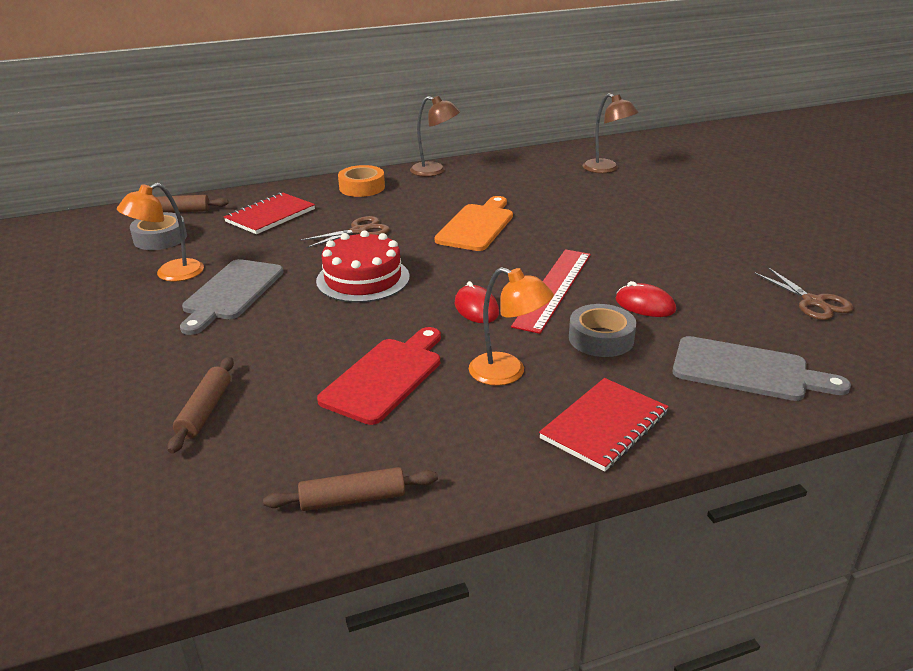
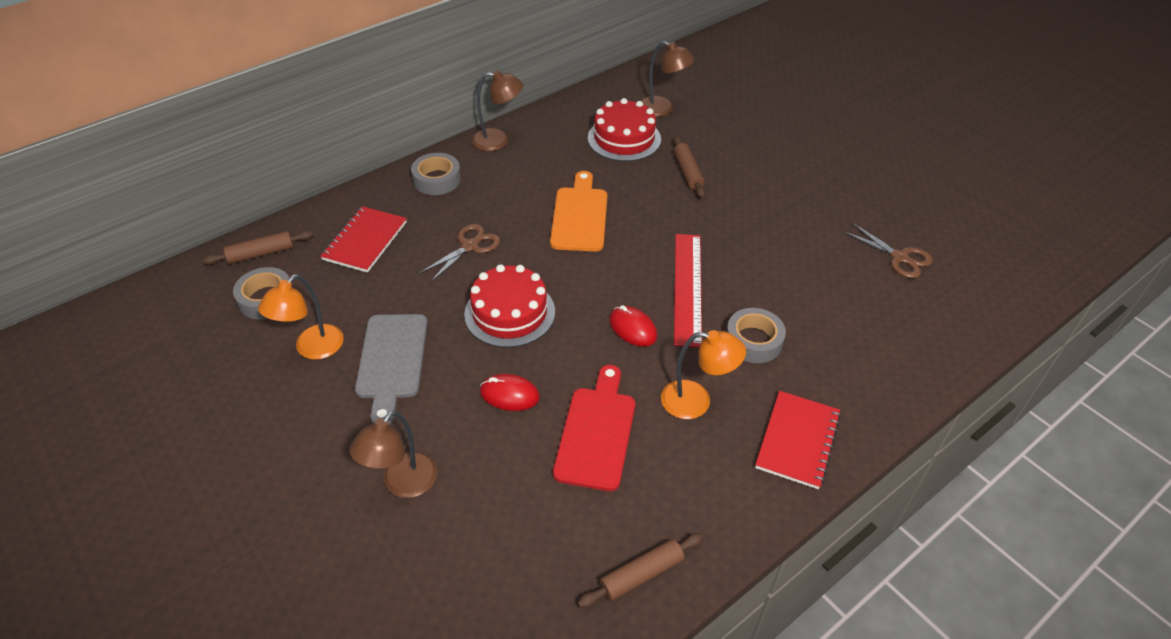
camera: 20 degrees left, 15 degrees up
brown rolling pin [167,357,234,453] -> brown rolling pin moved to [673,136,705,198]
orange tape [338,165,385,197] -> grey tape [411,153,461,195]
red mouse [616,281,676,317] -> red mouse moved to [480,374,540,411]
grey cutting board [673,336,851,401] -> none
none -> brown lamp [349,411,437,498]
none -> red cake [588,98,661,161]

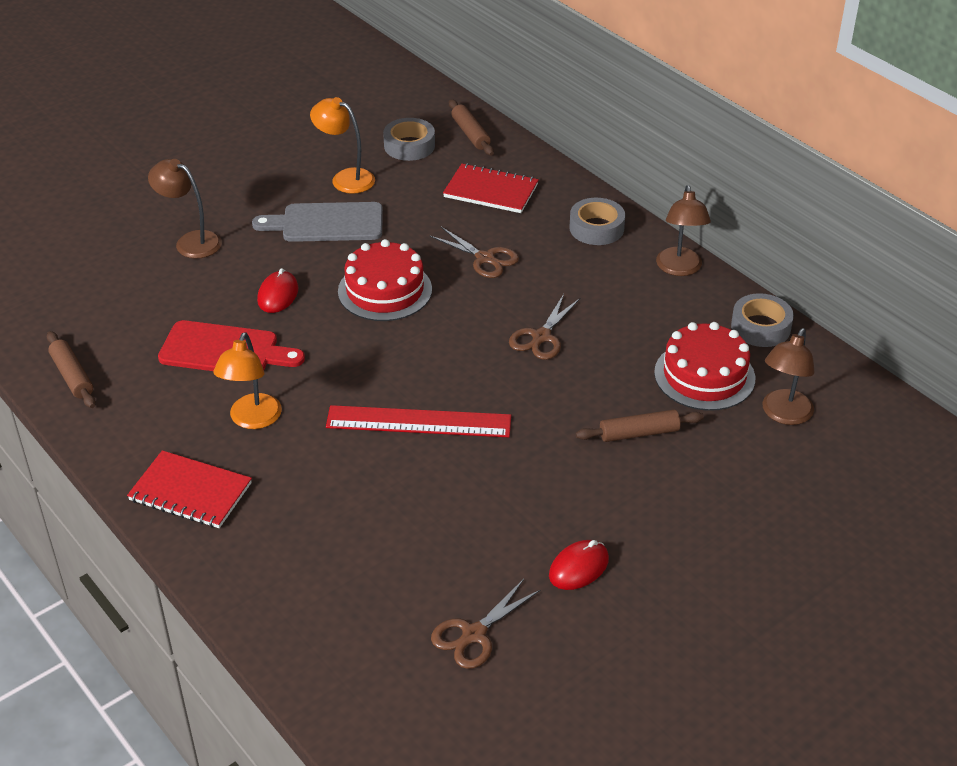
camera: 90 degrees right, 5 degrees down
orange cutting board [550,171,607,252] -> brown scissors [509,294,580,360]
red mouse [609,305,657,347] -> red mouse moved to [549,540,609,590]
grey tape [726,308,786,363] -> grey tape moved to [731,293,794,347]

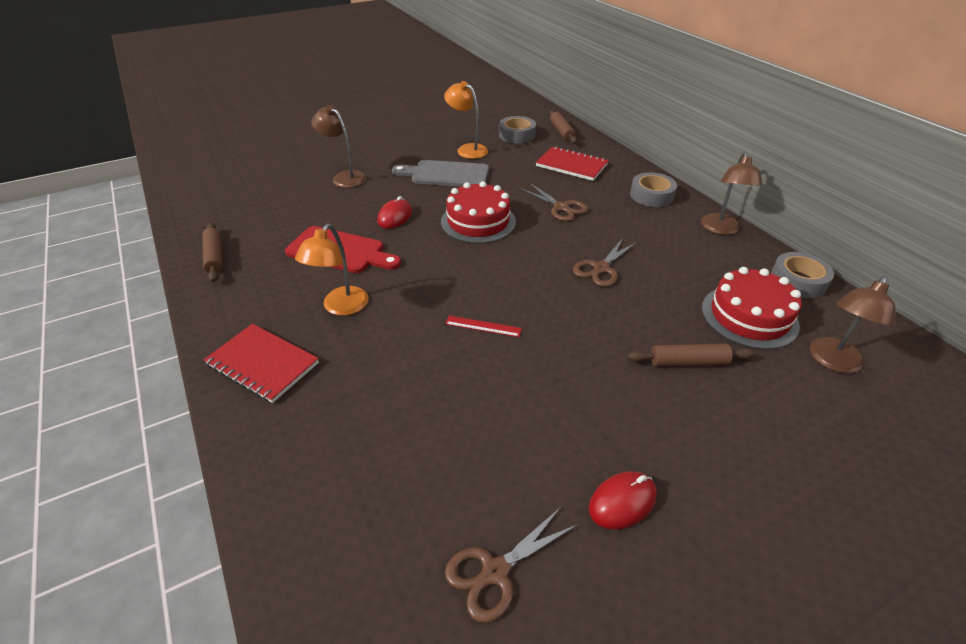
camera: 10 degrees right, 0 degrees up
red ruler [326,405,511,437] -> red ruler [445,316,522,337], size x0.46

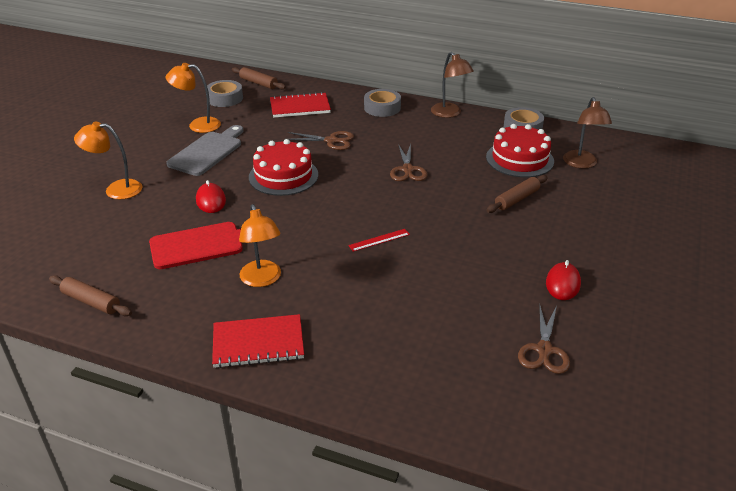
camera: 40 degrees left, 5 degrees down
brown lamp [311,105,367,188] -> orange lamp [74,121,143,199]
grey cutting board [392,160,489,187] -> grey cutting board turned 150 degrees clockwise [166,125,244,176]

